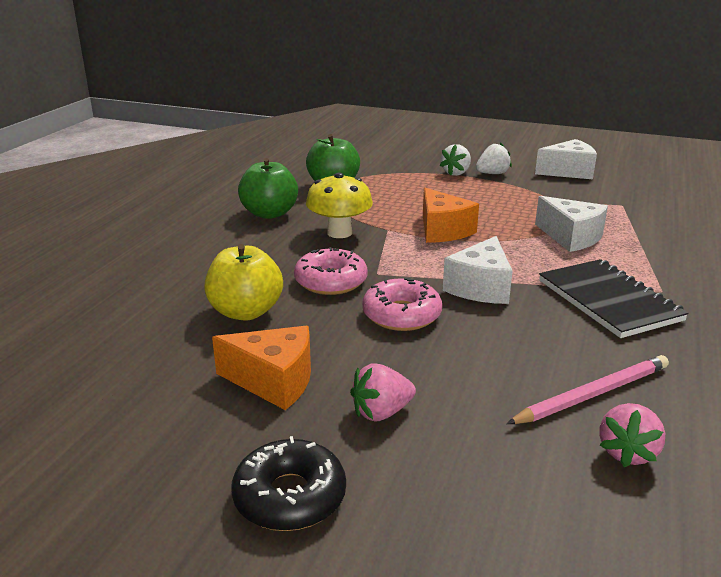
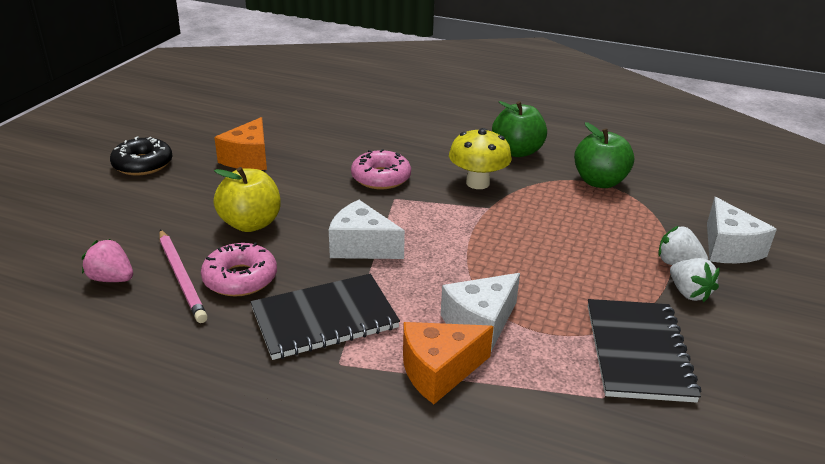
camera: 90 degrees right, 5 degrees up
yellow apple [204,244,283,321] -> yellow apple moved to [214,167,281,232]
pink strawberry [350,363,416,422] -> none
pink donut [362,278,442,331] -> pink donut moved to [201,243,277,297]
orange cheese [423,188,479,243] -> orange cheese moved to [403,322,494,404]
white cheese [535,139,597,179] -> white cheese moved to [707,197,777,263]
none -> black notebook [588,299,701,403]

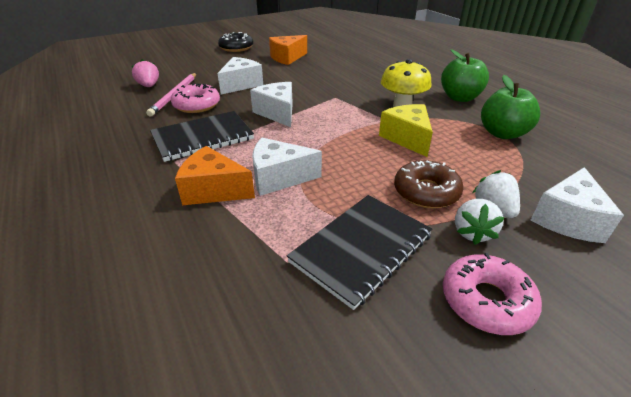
camera: 40 degrees right, 5 degrees up
yellow apple [214,167,281,232] -> white cheese [217,57,263,95]
black notebook [251,274,400,360] -> black notebook turned 45 degrees counterclockwise [150,111,254,162]
pink donut [351,149,411,189] -> pink donut moved to [443,253,542,335]
none -> yellow cheese [379,104,433,157]
none -> brown donut [394,160,464,208]

